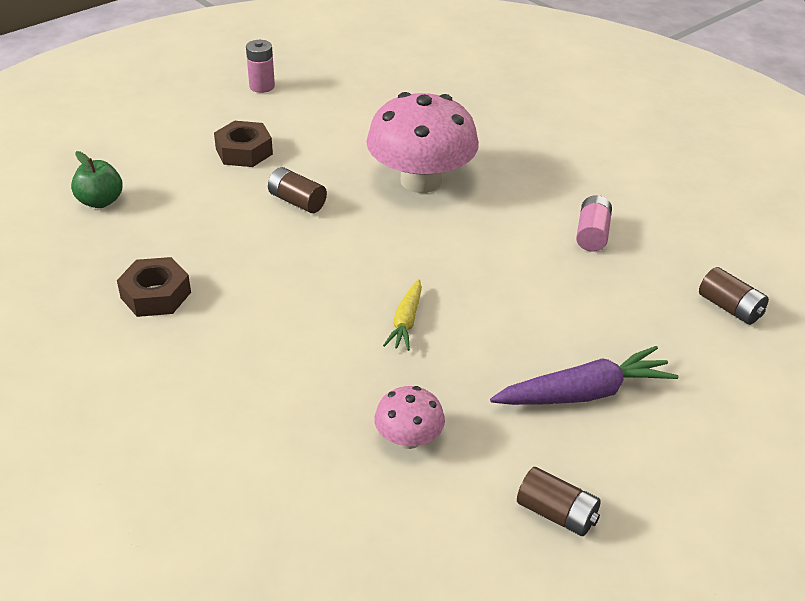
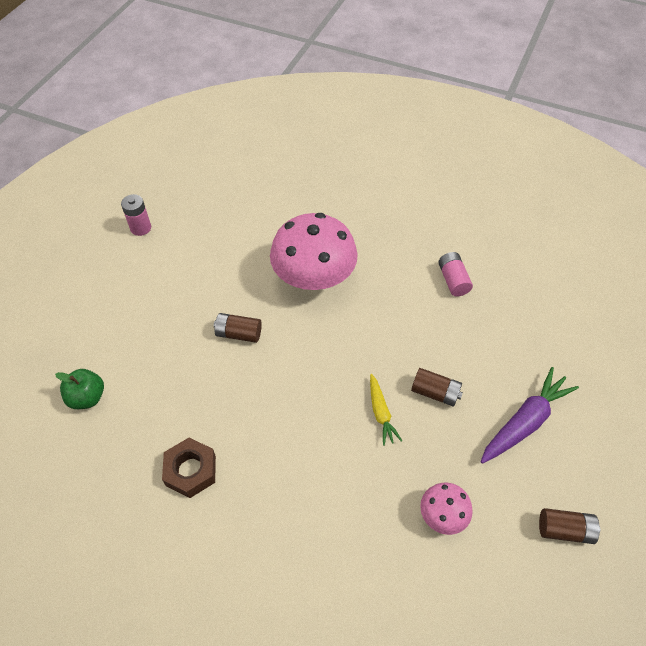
camera: 25 degrees left, 15 degrees up
brown nut [214,121,273,167] -> none
brown battery [699,267,769,325] -> brown battery moved to [411,368,463,406]

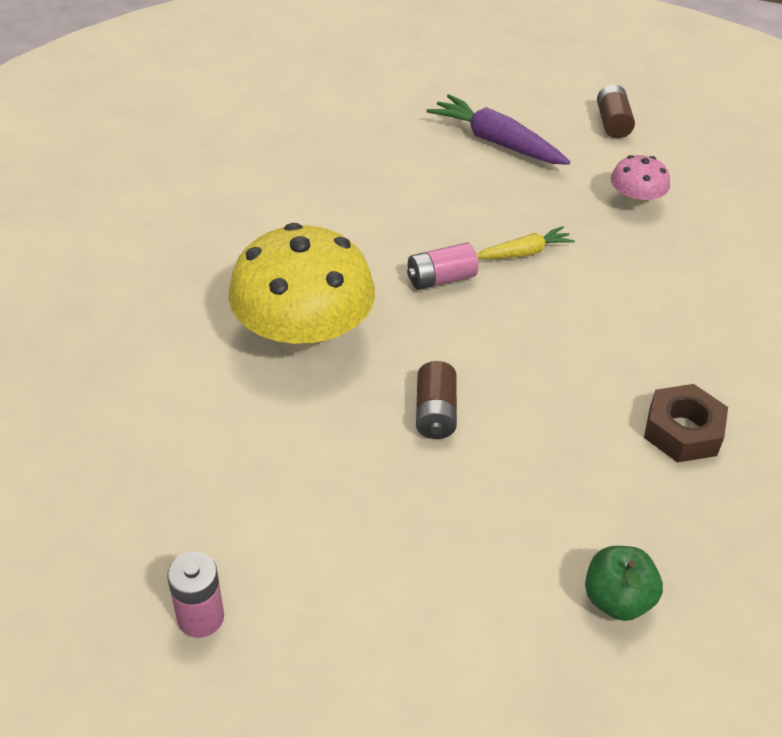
camera: 100 degrees left, 10 degrees down
pink mushroom [270,213,358,290] -> yellow mushroom [229,223,375,355]
brown battery [411,368,463,406] -> none
pink battery [438,252,473,296] -> pink battery moved to [407,242,478,290]

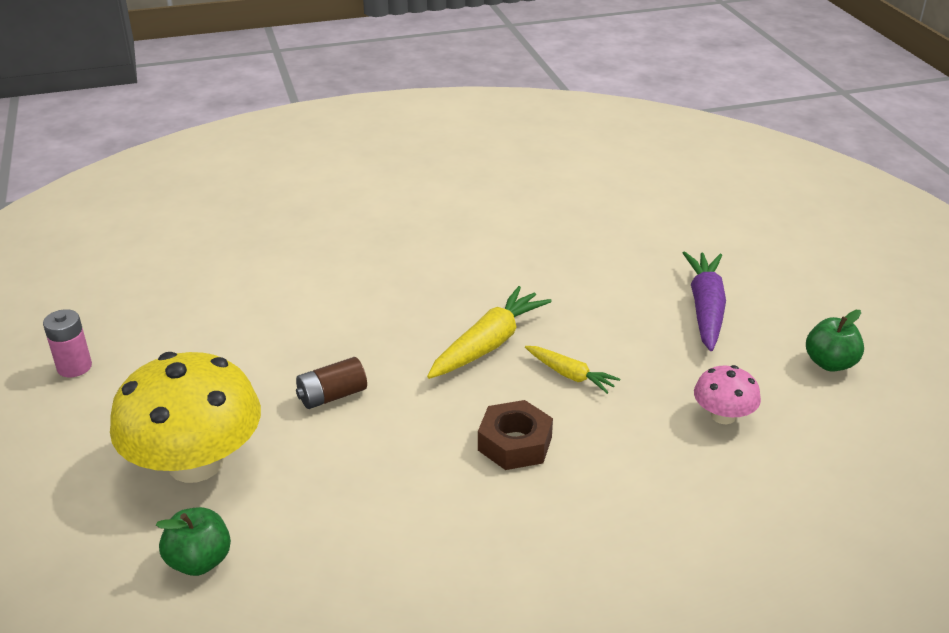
camera: 60 degrees right, 10 degrees down
yellow mushroom [229,223,375,355] -> yellow mushroom moved to [110,352,261,483]
pink battery [407,242,478,290] -> yellow carrot [427,286,552,379]
brown battery [597,84,635,138] -> green apple [806,310,864,372]
brown nut [644,384,728,462] -> brown nut moved to [478,400,553,470]

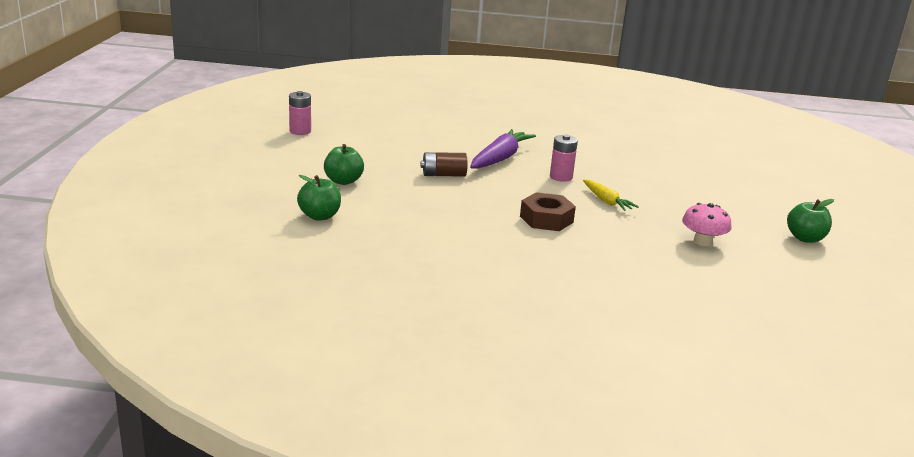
camera: 20 degrees right, 10 degrees down
yellow mushroom [110,352,261,483] -> green apple [324,144,364,185]
yellow carrot [427,286,552,379] -> pink battery [550,134,578,182]
purple carrot [683,251,726,351] -> purple carrot moved to [470,129,536,169]

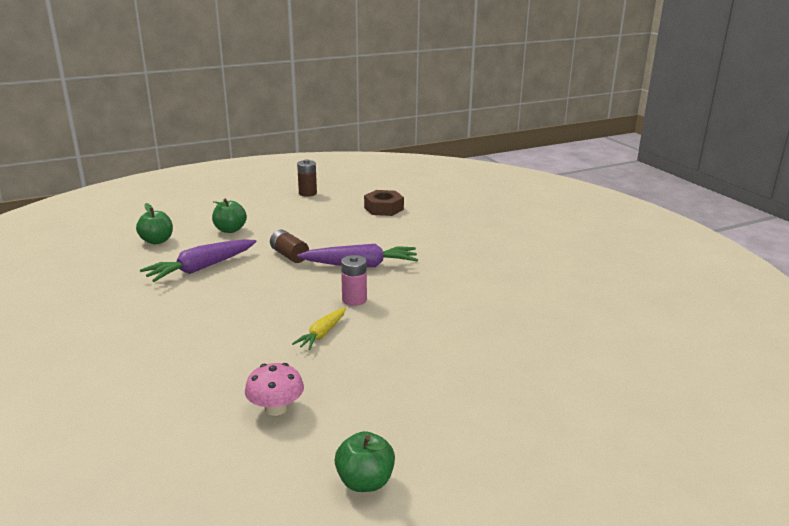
camera: 60 degrees right, 0 degrees up
pink battery [289,91,311,135] -> brown battery [297,159,317,197]
brown nut [520,192,576,231] -> brown nut moved to [364,190,404,216]
none -> purple carrot [140,239,257,282]

